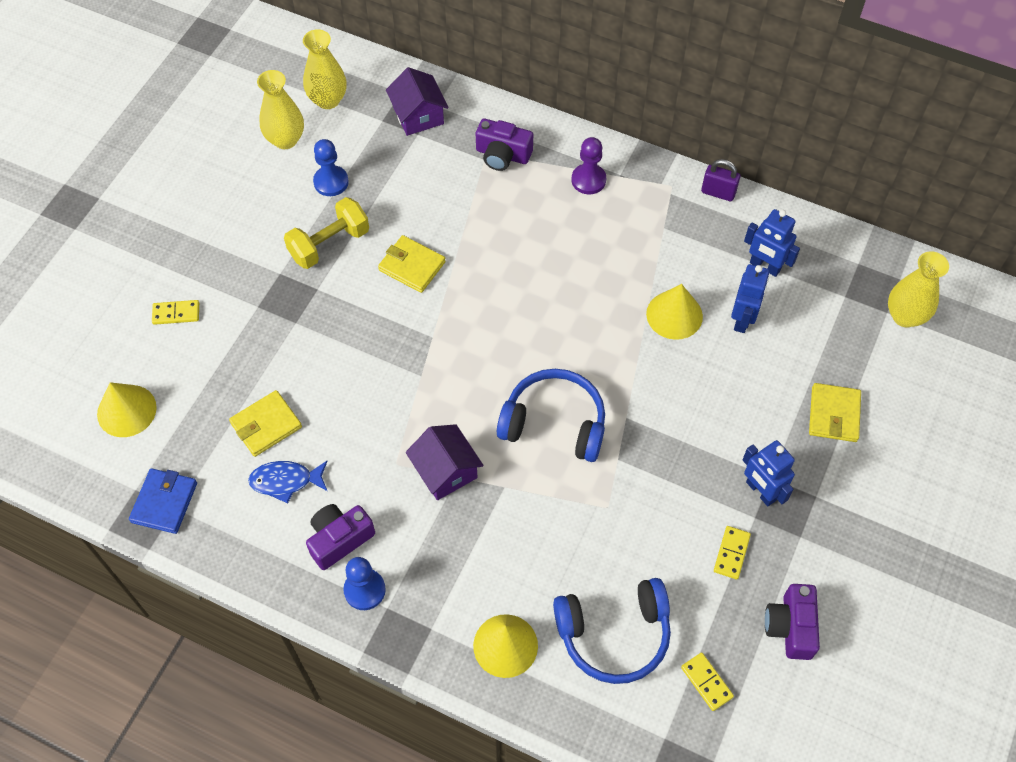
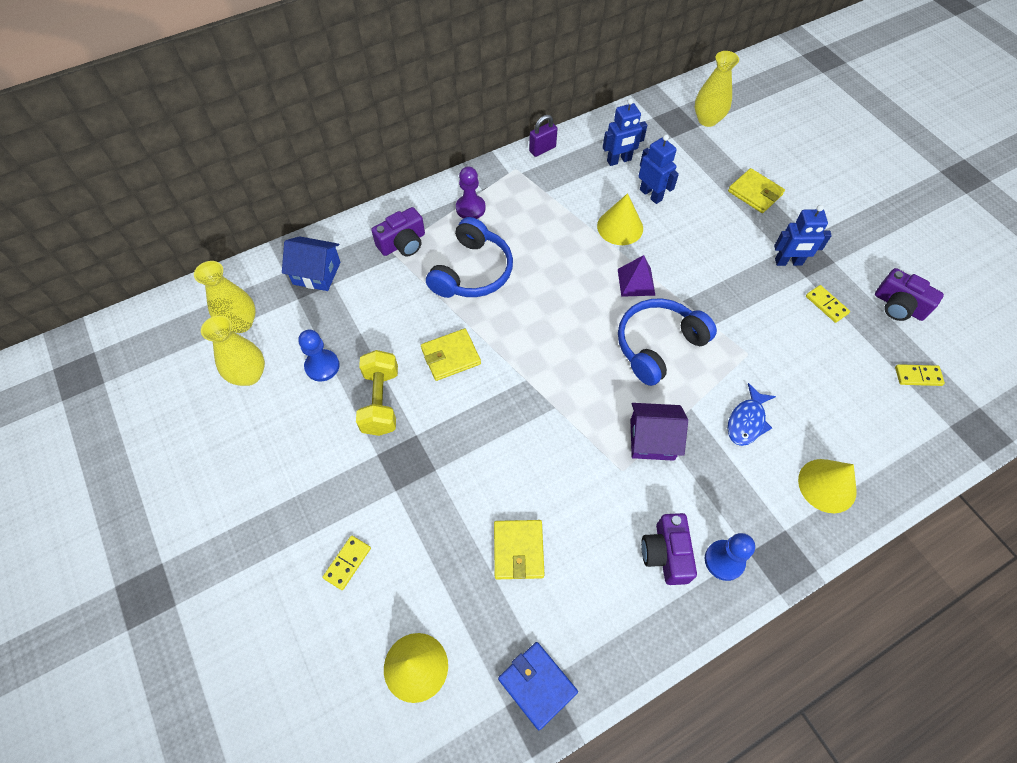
camera: 55 degrees left, 0 degrees up
blue fish [248,461,328,503] -> blue fish moved to [728,383,776,446]
purple house [386,67,449,136] -> blue house [282,236,341,291]
blue headphones [553,578,671,684] -> blue headphones moved to [426,217,513,298]
none -> purple pyramid [618,255,655,297]

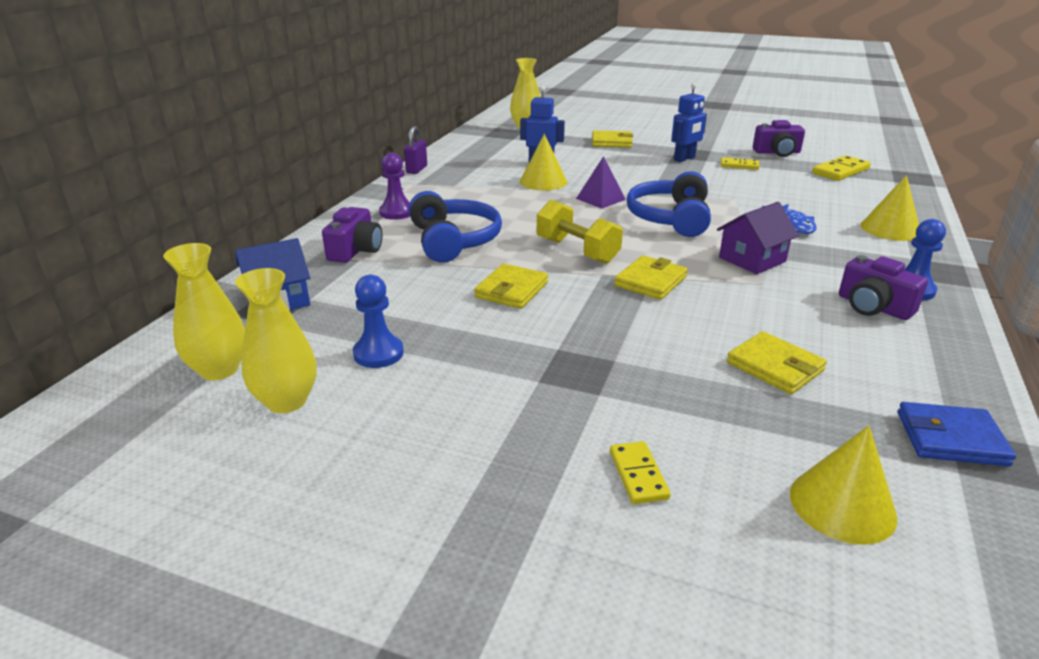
camera: 40 degrees left, 30 degrees down
yellow dumbbell [356,350,398,436] -> yellow dumbbell moved to [537,199,623,264]
blue robot [603,98,647,166] -> none
yellow domino [895,364,945,386] -> yellow domino [812,155,871,181], size x1.57
none -> yellow wallet [614,255,688,300]

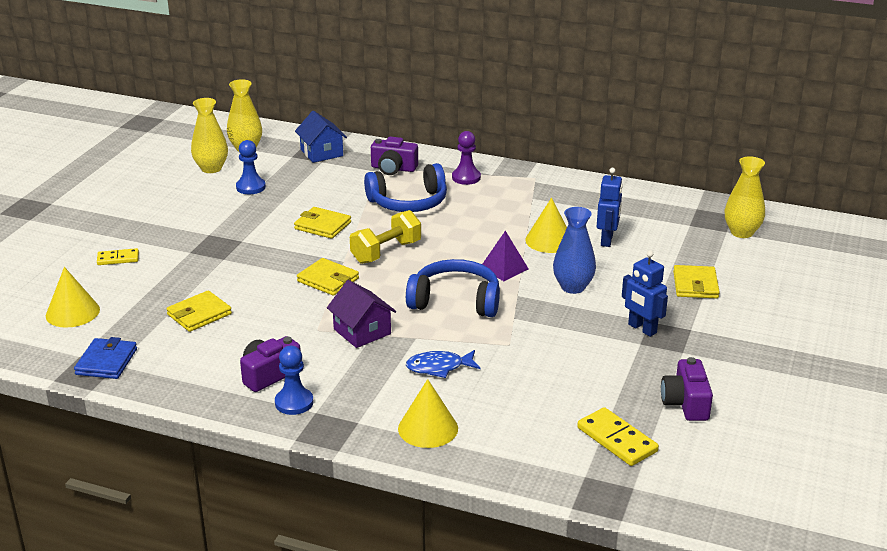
camera: 90 degrees right, 0 degrees up
purple padlock [404,126,427,174] -> none
yellow domino [721,157,759,170] -> none
none -> blue vase [553,207,596,294]

